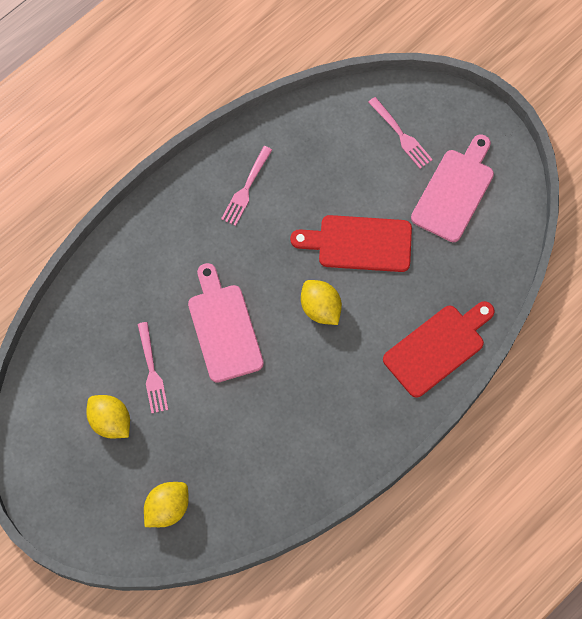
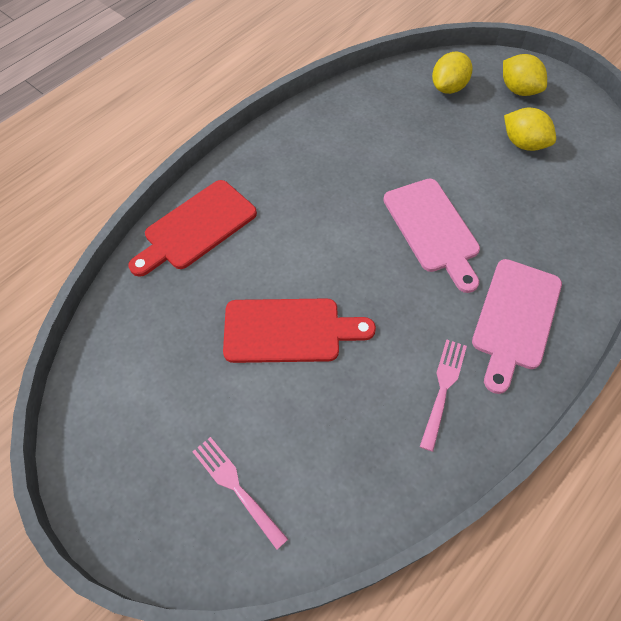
camera: 175 degrees right, 10 degrees down
pink fork [137,322,168,413] -> none
yellow lemon [301,280,342,325] -> yellow lemon moved to [503,54,547,96]
pink cutting board [411,134,494,242] -> pink cutting board moved to [472,259,562,394]

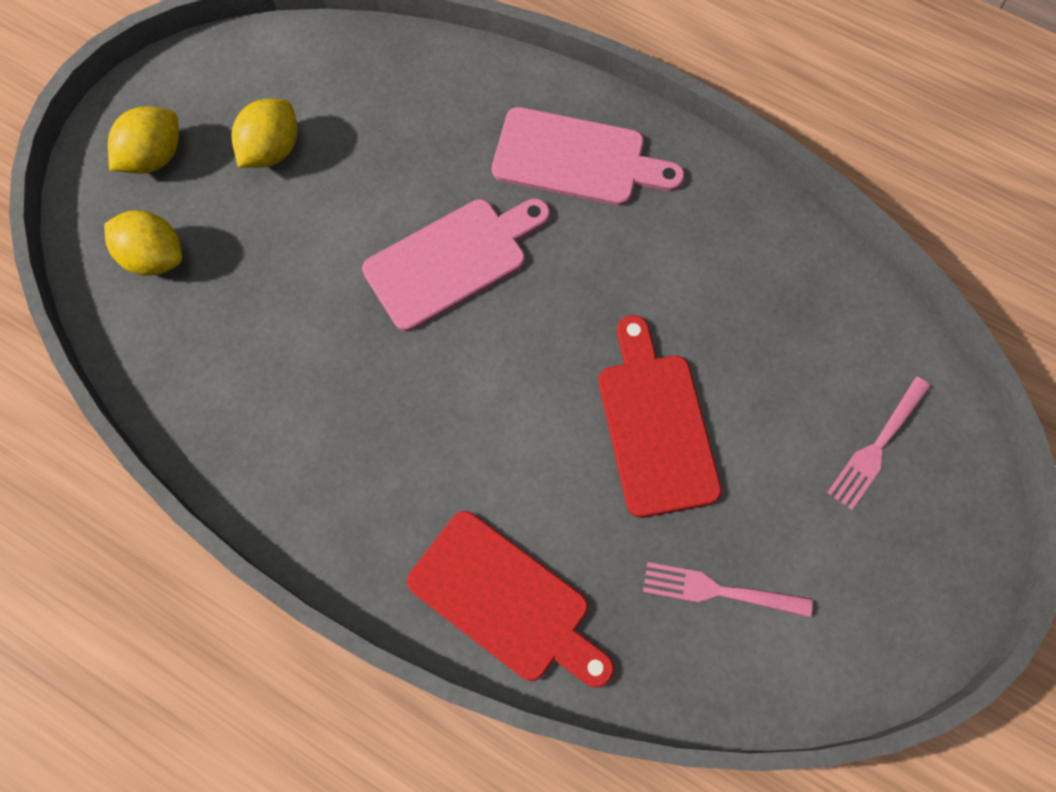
camera: 100 degrees left, 10 degrees up
pink fork [420,340,467,452] -> pink fork moved to [643,562,813,617]

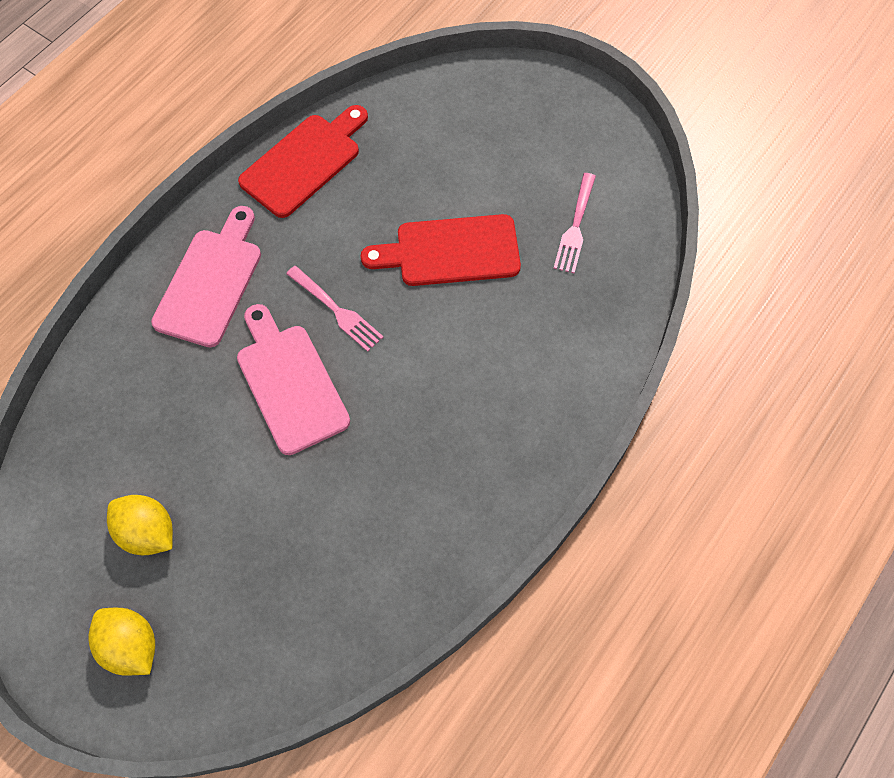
camera: 85 degrees left, 5 degrees down
yellow lemon [104,211,182,276] -> none
red cutting board [407,511,614,688] -> red cutting board moved to [238,105,368,218]
pink fork [827,377,931,510] -> pink fork moved to [286,266,383,352]

